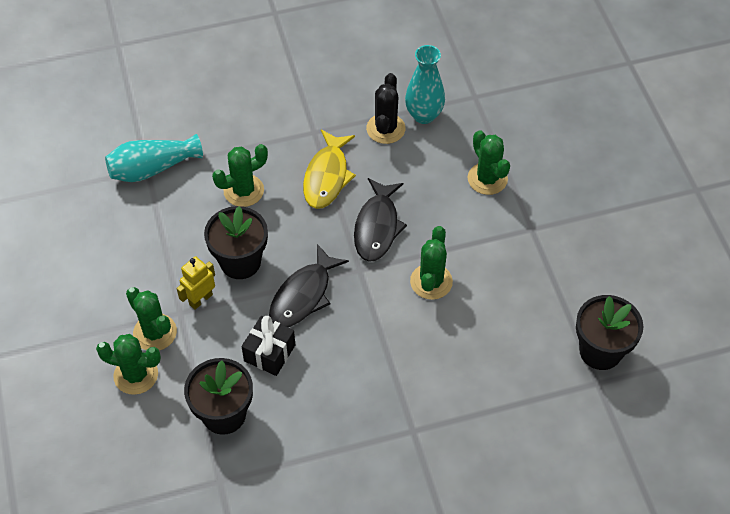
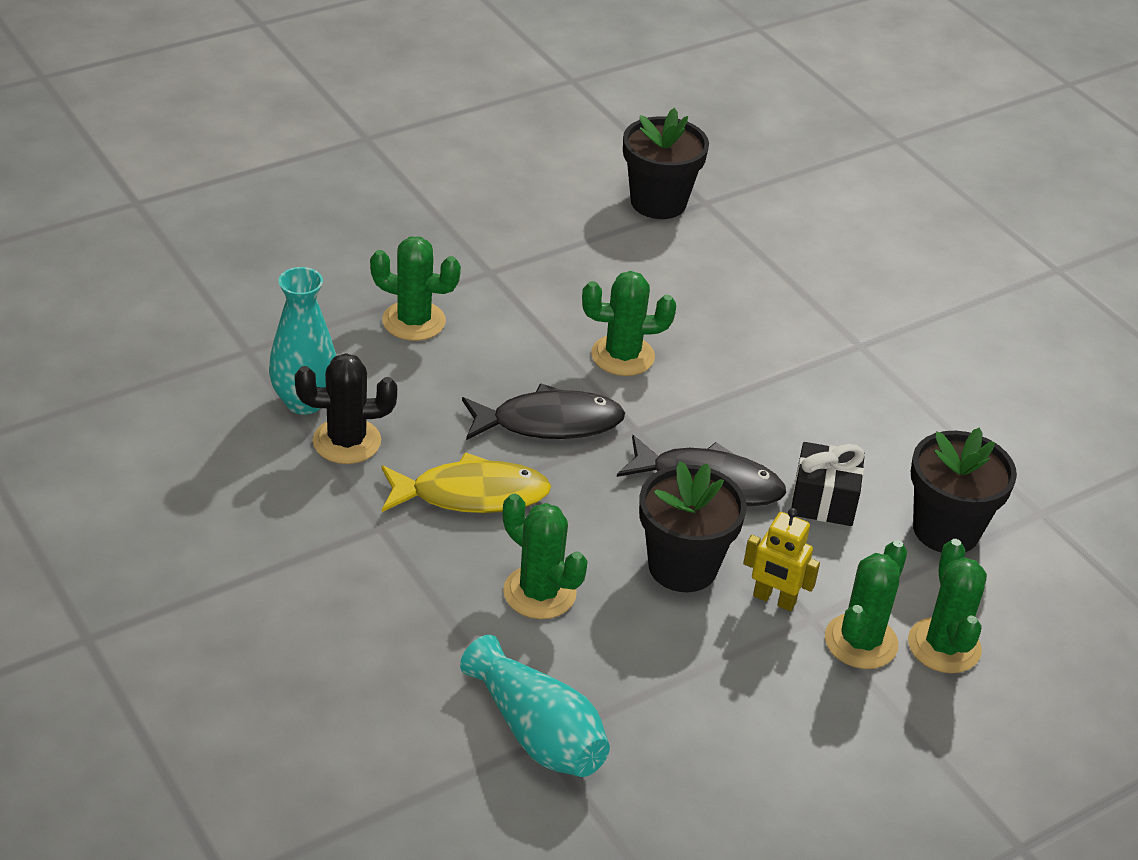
camera: 110 degrees left, 15 degrees down
green cactus [468,130,510,195] -> green cactus turned 60 degrees clockwise [370,237,461,341]

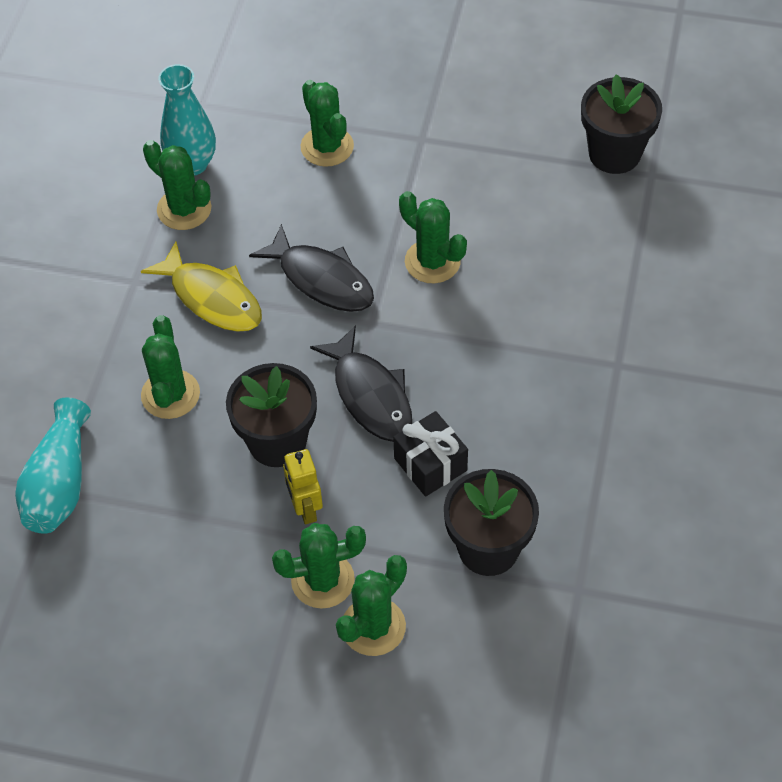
camera: 50 degrees right, 15 degrees up
black cactus [295,353,397,464] -> green cactus [143,140,212,230]

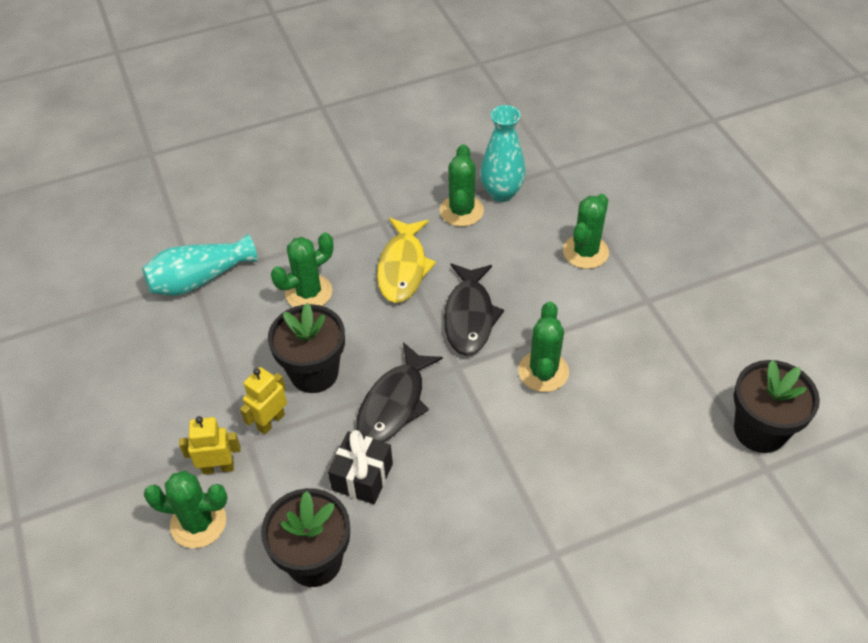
camera: 55 degrees right, 5 degrees down
green cactus [272,523,366,609] -> yellow robot [179,416,240,475]

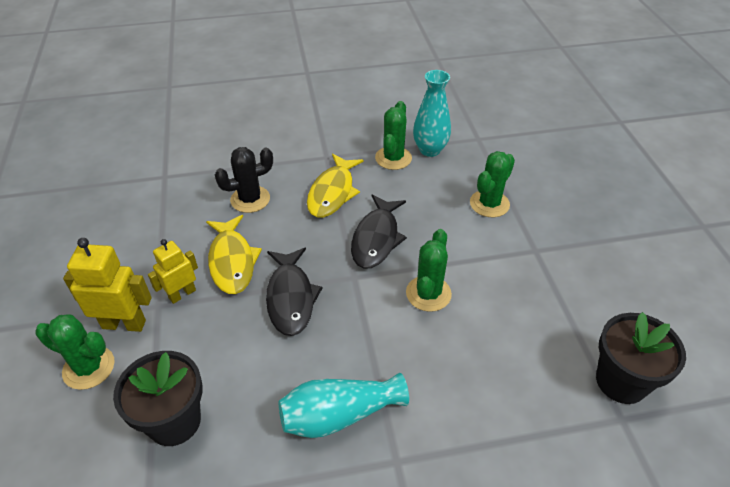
camera: 10 degrees right, 5 degrees down
turquoise vase [142,234,257,296] -> turquoise vase moved to [278,373,409,438]
yellow robot [179,416,240,475] -> yellow robot [63,238,152,332], size x1.50
black flower pot [268,303,345,393] -> yellow fish [206,215,262,294]
green cactus [271,233,333,307] -> black cactus [215,147,273,213]
black gift [328,430,393,504] -> none
black fish [356,342,443,442] -> black fish turned 45 degrees counterclockwise [266,248,323,336]

